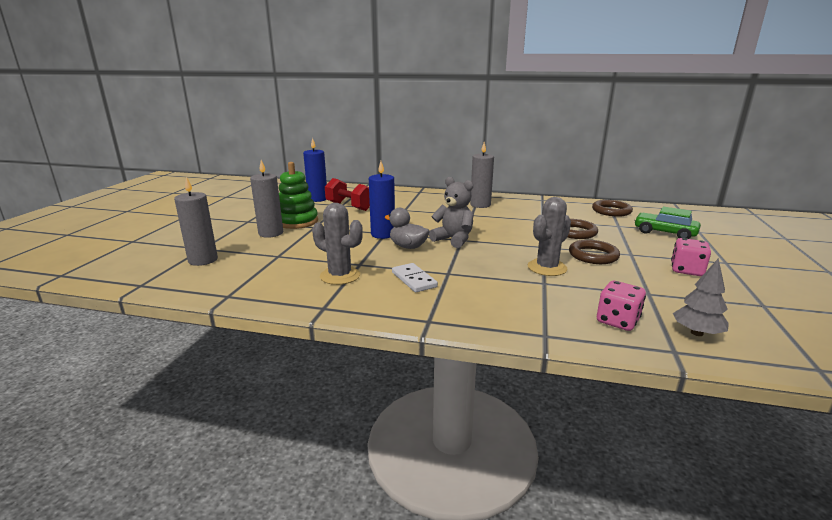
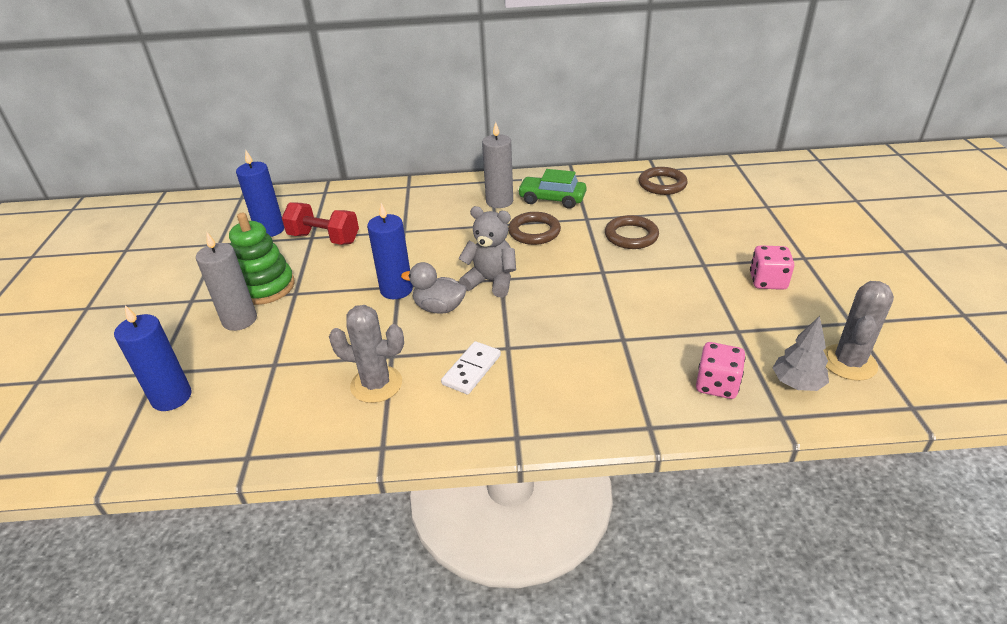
camera: 15 degrees left, 15 degrees up
grey candle [174,177,218,266] -> blue candle [114,305,192,411]
white domino [392,263,438,292] -> white domino turned 75 degrees clockwise [441,341,501,394]
grey cactus [528,197,571,276] -> grey cactus moved to [823,281,894,381]
brown ring [569,240,620,264] -> brown ring moved to [508,212,561,245]
green car [634,206,701,239] -> green car moved to [517,169,586,209]

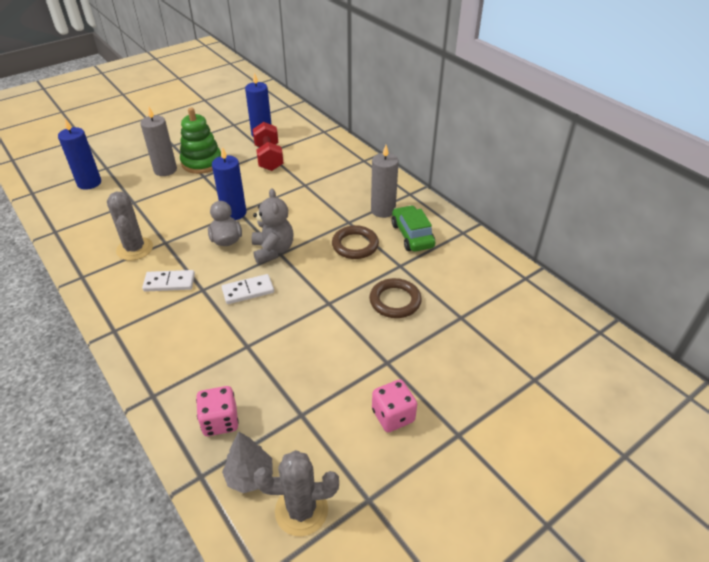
camera: 55 degrees right, 5 degrees up
brown ring [639,167,688,195] -> none
none -> white domino [222,274,274,304]

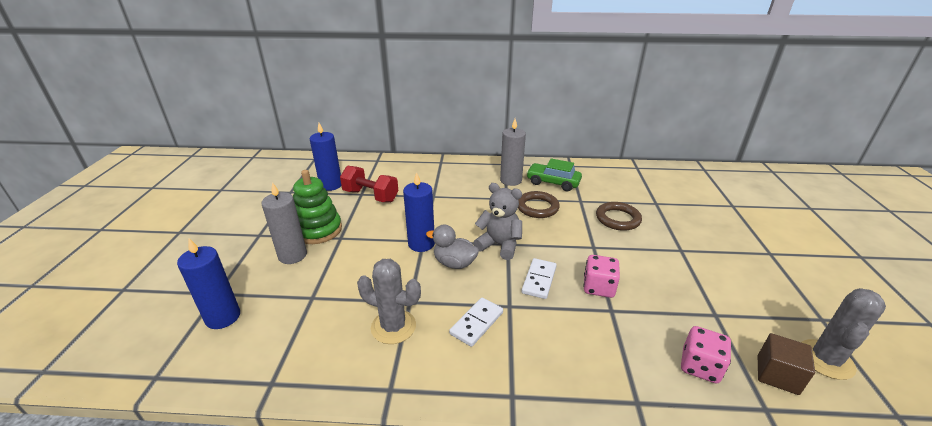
camera: 50 degrees left, 10 degrees down
grey tree [222,432,273,493] -> brown cube [758,333,815,395]
pink dice [372,379,417,432] -> pink dice moved to [583,255,620,298]

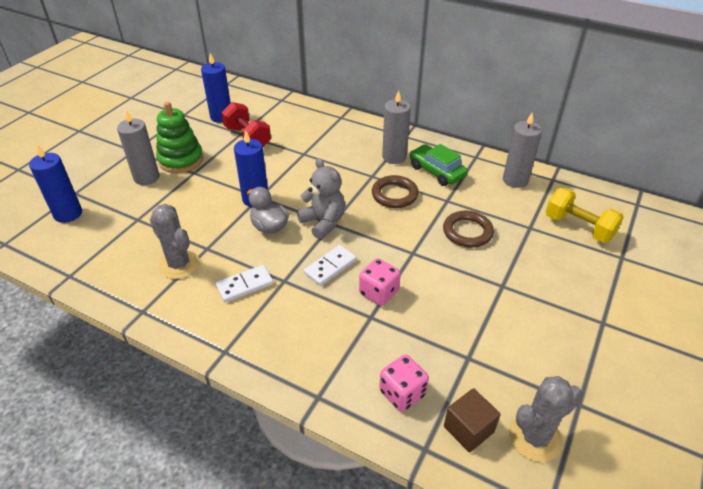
camera: 25 degrees right, 10 degrees up
none -> grey candle [503,112,542,188]
none -> yellow dumbbell [546,188,624,243]

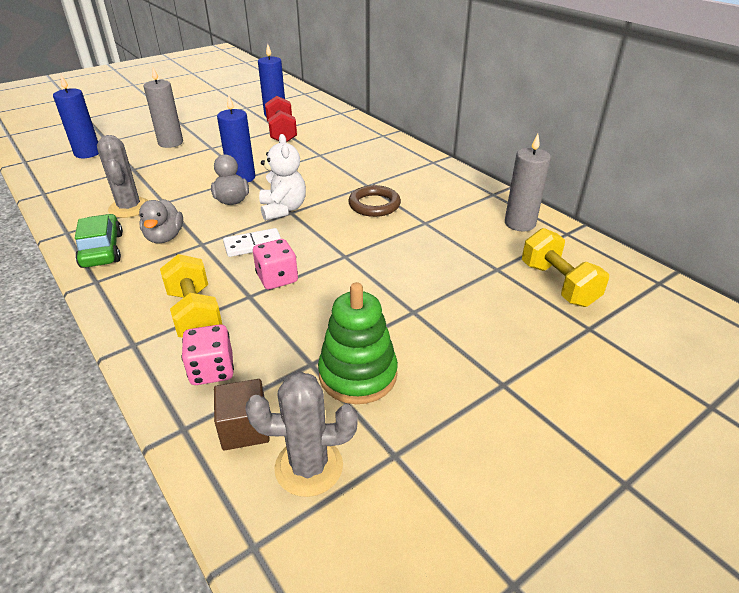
camera: 25 degrees right, 5 degrees down
green stacking toy [156,102,204,173] -> green stacking toy moved to [318,282,398,404]
white domino [216,265,273,303] -> grey duck [139,199,183,244]
grey teddy bear [297,158,345,239] -> white teddy bear [259,134,306,221]
grey candle [382,90,411,164] -> none
green car [410,144,468,186] -> green car moved to [75,214,123,268]
brown ring [443,211,494,248] -> none
none -> yellow dumbbell [160,254,223,338]

